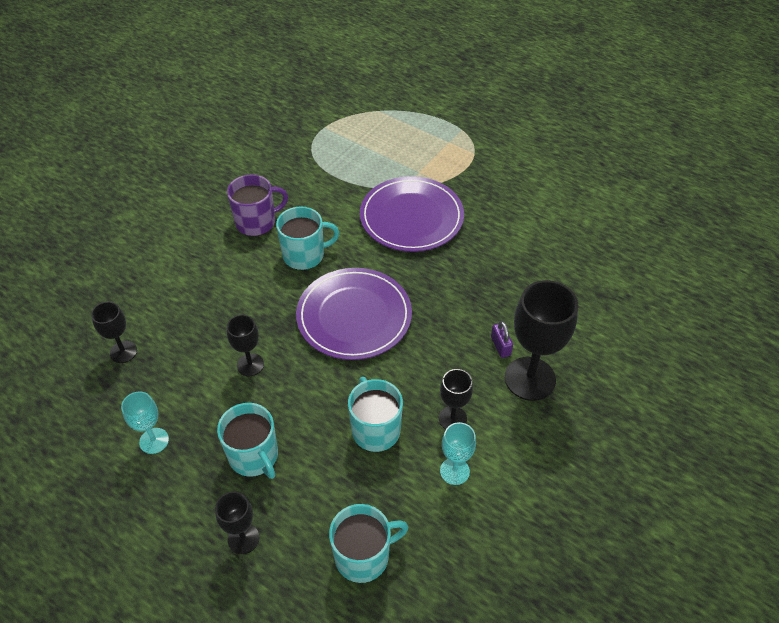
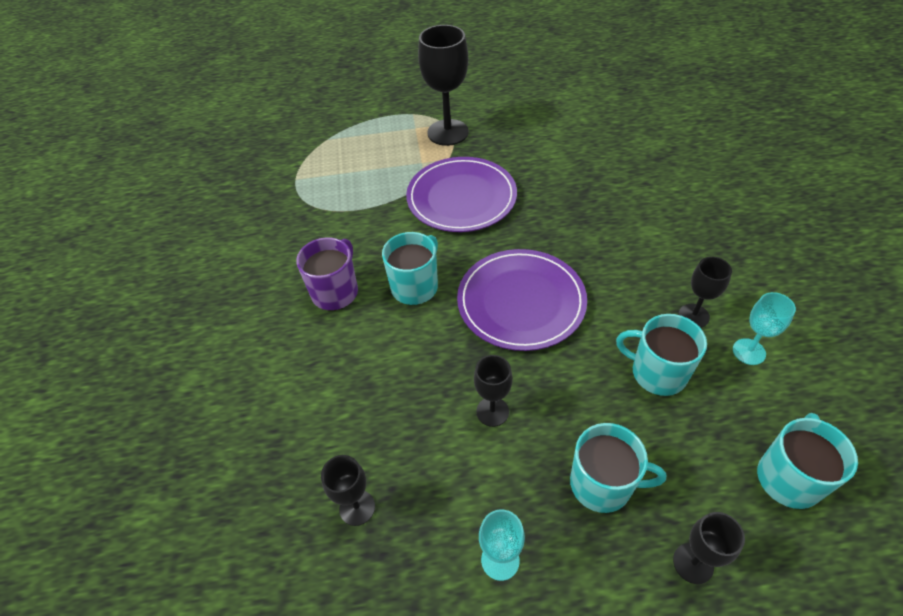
camera: 40 degrees left, 0 degrees up
purple padlock [491,321,513,358] -> none
black goblet [505,280,578,401] -> black goblet moved to [418,25,469,146]

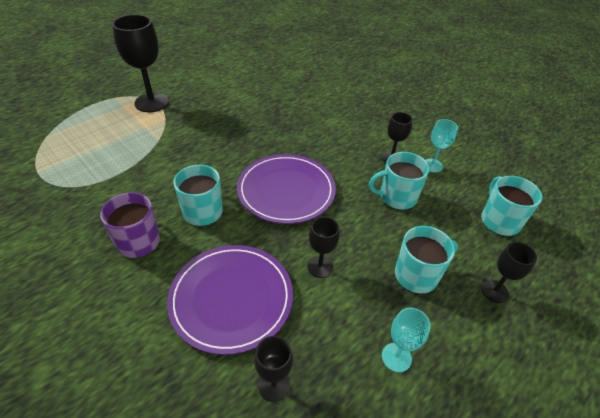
camera: 40 degrees left, 5 degrees down
purple plate [406,157,517,232] -> purple plate moved to [167,245,293,355]

